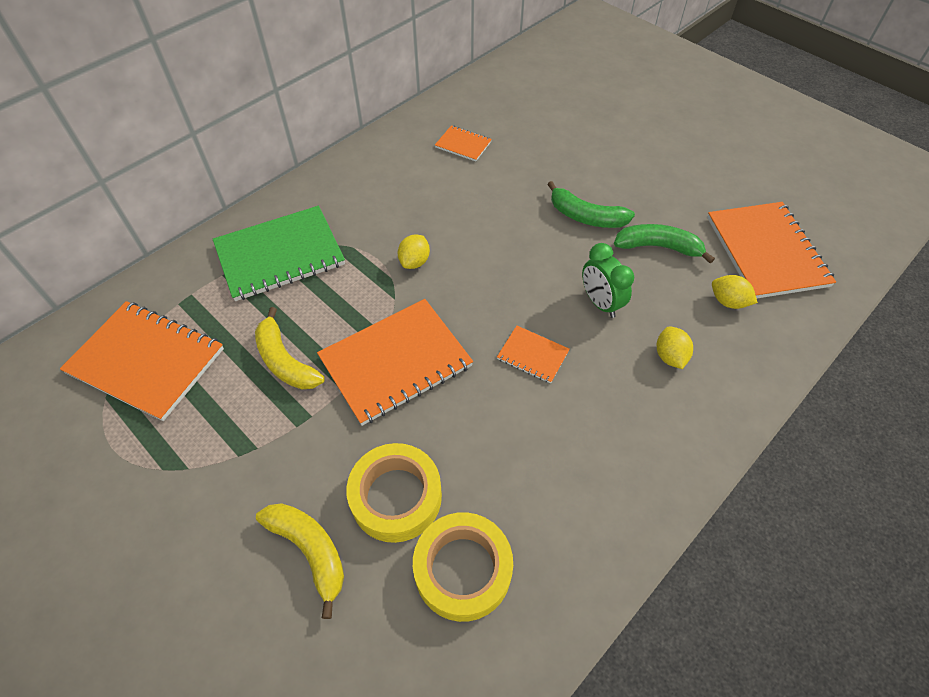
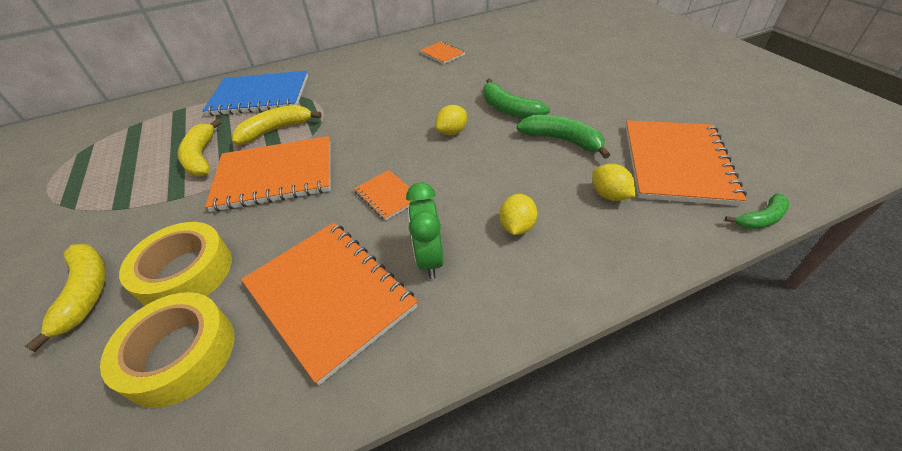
camera: 25 degrees right, 10 degrees down
orange notebook [60,301,224,421] -> orange notebook moved to [241,222,418,385]
green notebook [213,206,345,301] -> blue notebook [202,71,308,116]
yellow lemon [398,234,430,269] -> yellow lemon moved to [435,105,467,135]
green clock [582,243,634,318] -> green clock moved to [406,183,444,279]
none -> yellow banana [232,105,322,145]
none -> green banana [725,193,789,229]

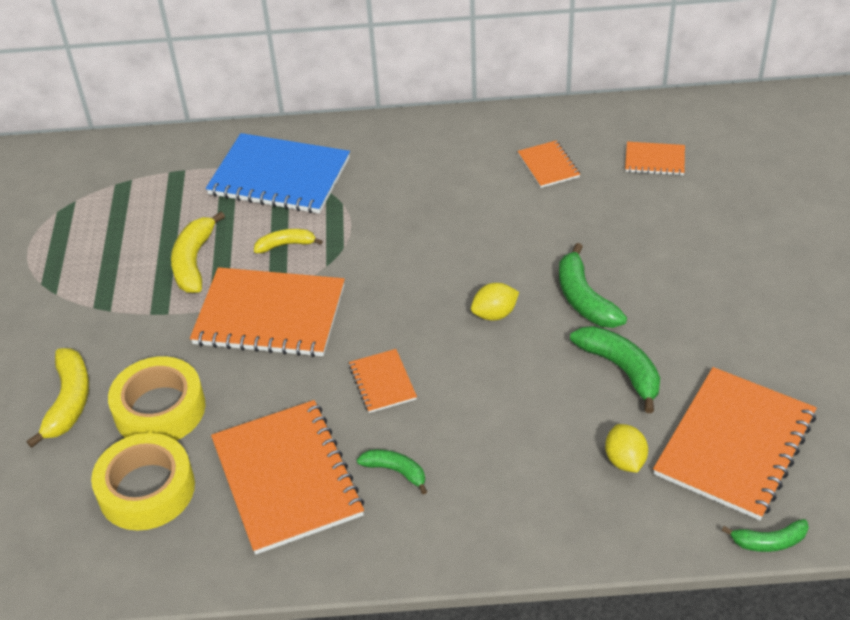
camera: 20 degrees right, 0 degrees up
yellow banana [232,105,322,145] -> yellow banana [254,229,323,253], size x0.61
green clock [406,183,444,279] -> green banana [357,449,427,495]
yellow lemon [499,194,538,235] -> none
none -> orange notebook [625,142,685,175]

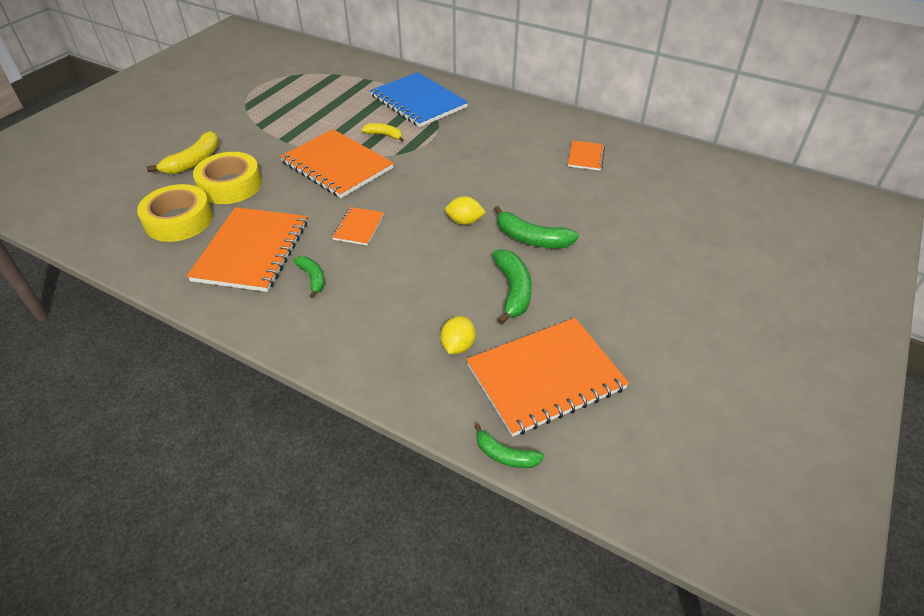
camera: 30 degrees right, 0 degrees up
yellow banana [171,212,225,293] -> none
green banana [559,243,627,328] -> green banana turned 75 degrees counterclockwise [494,206,579,248]
orange notebook [625,142,685,175] -> none

